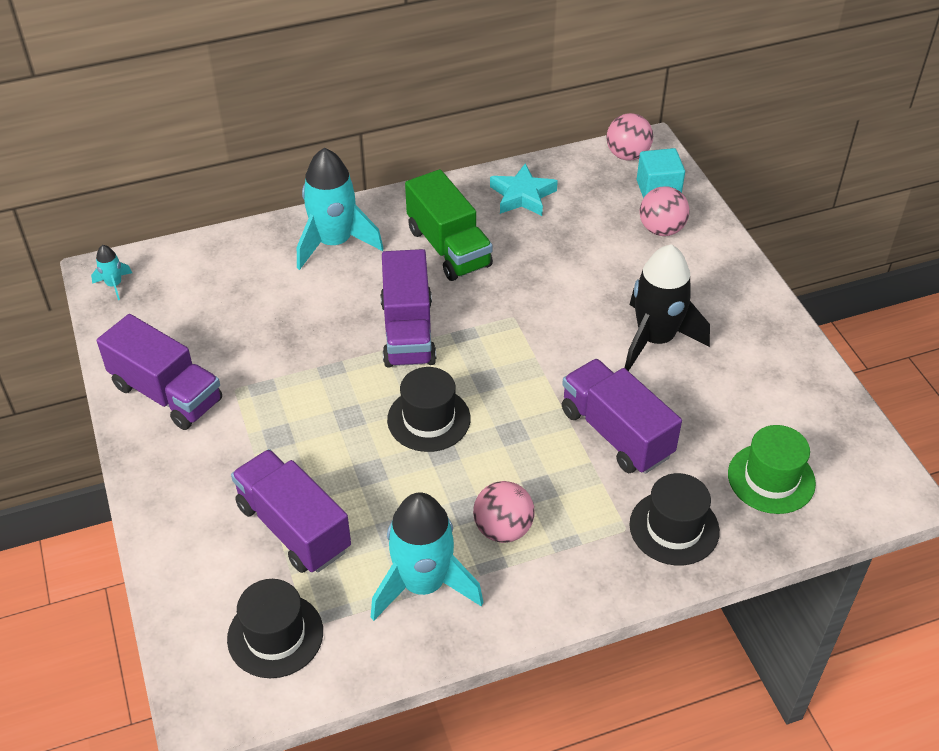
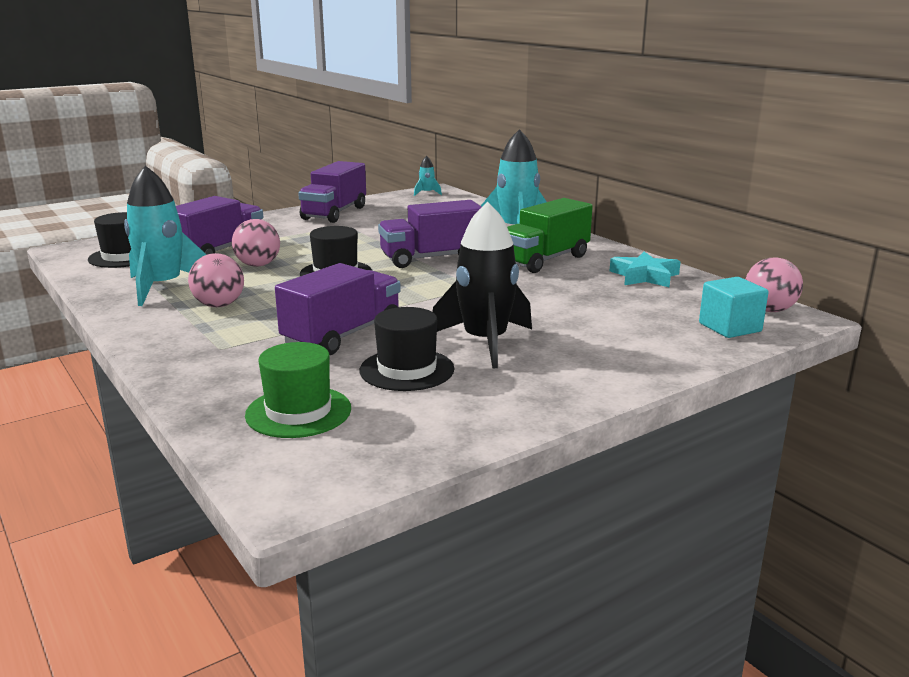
camera: 75 degrees right, 25 degrees down
black hat [629,473,720,566] -> black hat moved to [360,307,454,391]
pink ball [640,186,689,236] -> pink ball moved to [232,219,280,267]

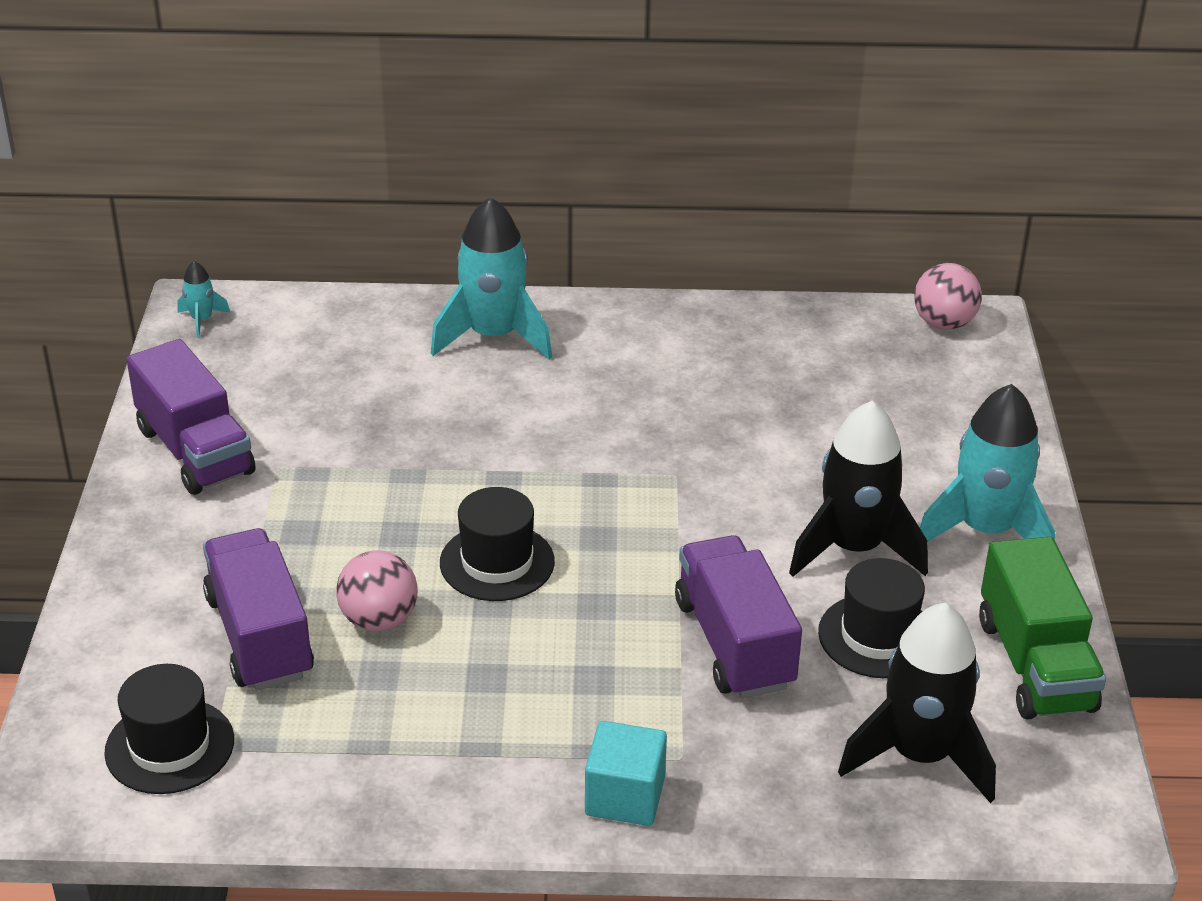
camera: 55 degrees left, 15 degrees up
turquoise rocket [124,166,207,306] -> turquoise rocket moved to [920,384,1055,542]
pink ball [188,253,244,307] -> none
green hat [245,342,351,438] -> black rocket [838,603,996,803]
purple truck [378,200,481,268] -> none
green truck [507,198,593,273] -> green truck moved to [979,536,1106,720]
turquoise star [610,252,681,287] -> none
turquoise cube [699,277,768,338] -> turquoise cube moved to [585,721,667,826]

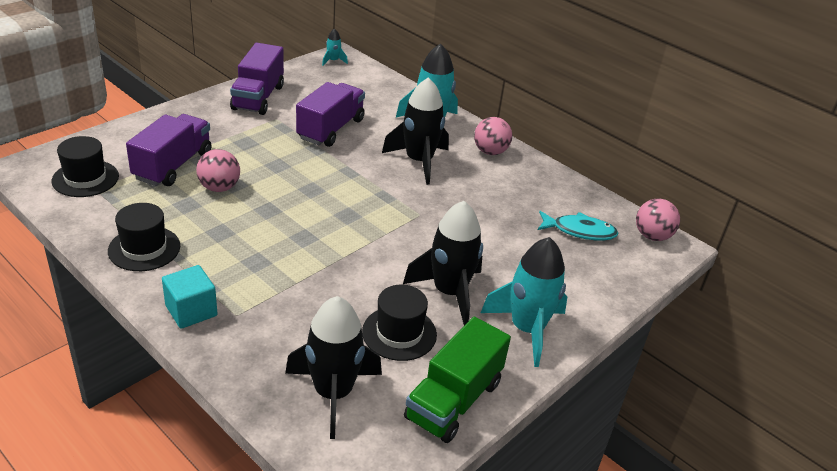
camera: 40 degrees right, 0 degrees up
black hat [440,487,555,601] -> black hat moved to [108,203,180,271]
purple truck [675,535,802,698] -> purple truck moved to [296,82,365,147]
none -> black rocket [382,77,449,185]
none -> pink ball [474,117,512,155]
none -> turquoise fish [538,211,619,241]

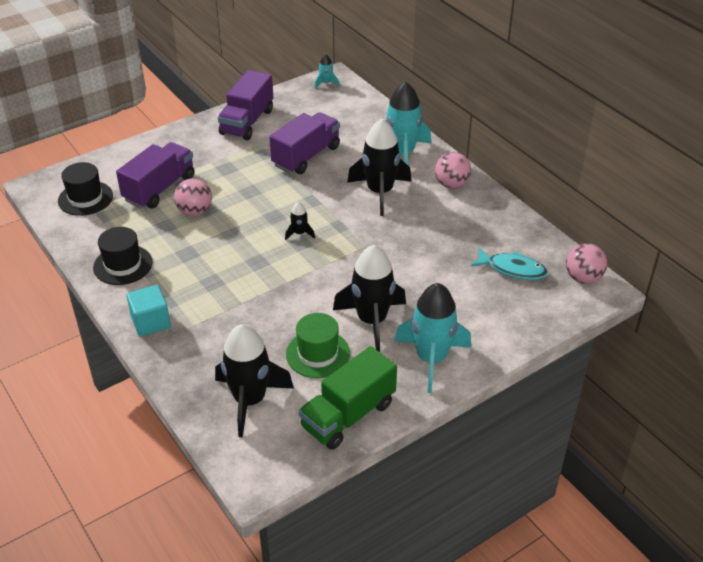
camera: 15 degrees right, 5 degrees up
black hat [362,285,437,361] -> green hat [286,313,350,378]
none -> black rocket [285,202,315,240]

